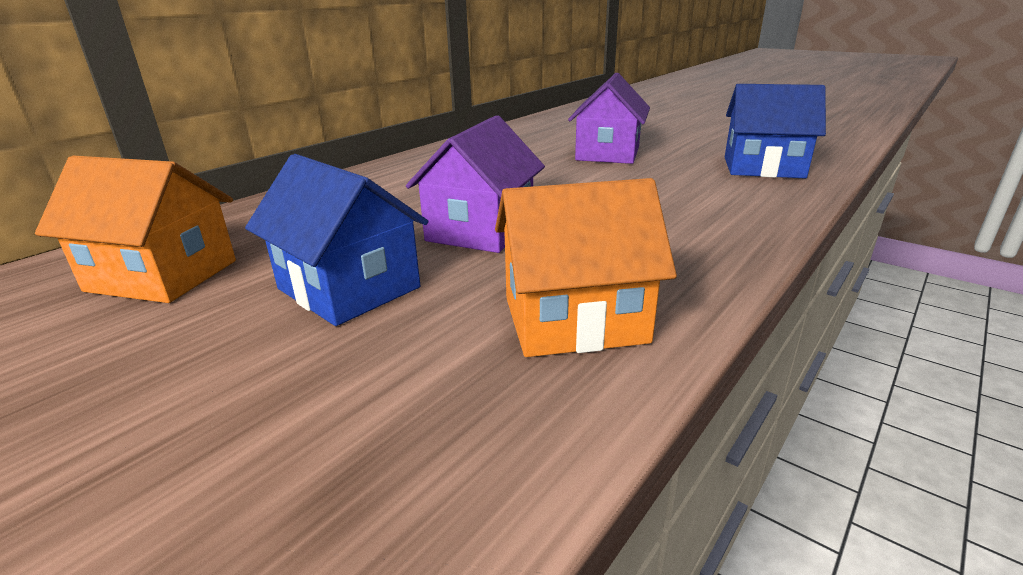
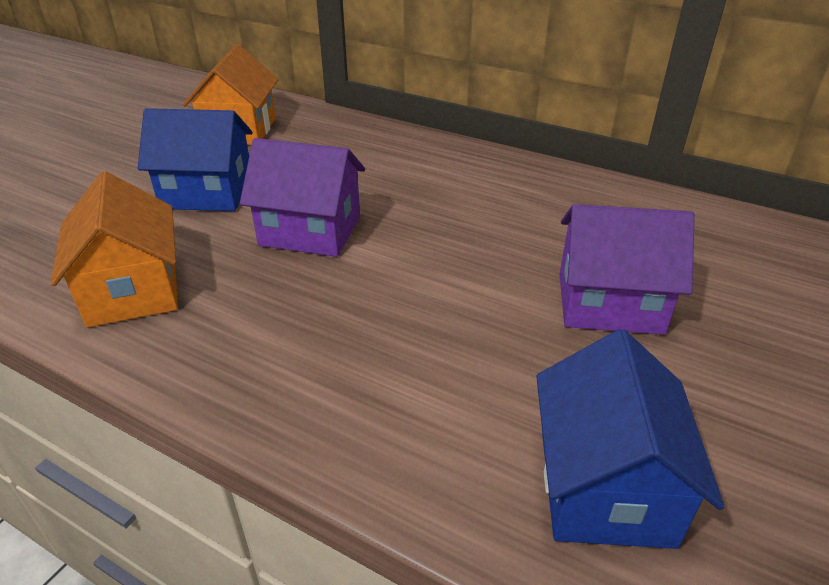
camera: 80 degrees right, 10 degrees up
blue house [245,154,428,326] -> blue house turned 60 degrees clockwise [138,108,253,211]

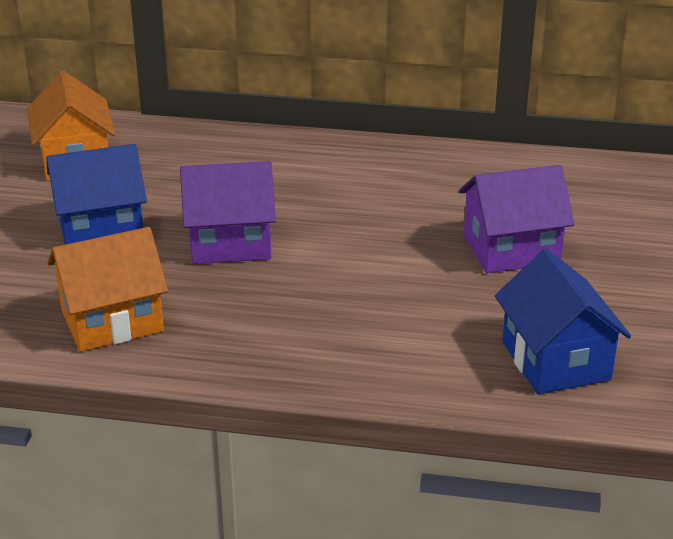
camera: 20 degrees left, 5 degrees down
orange house [50,171,178,328] -> orange house turned 75 degrees counterclockwise [47,227,168,352]

